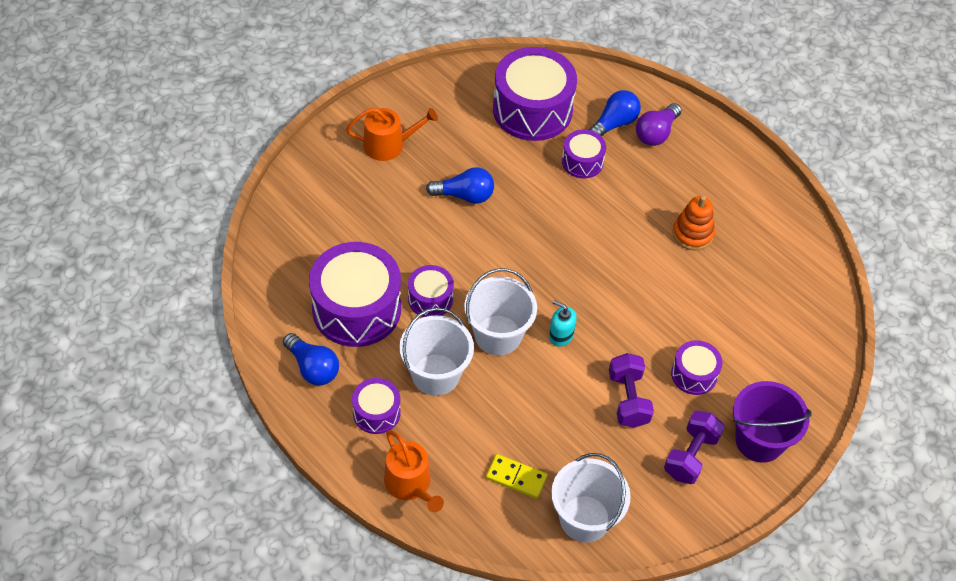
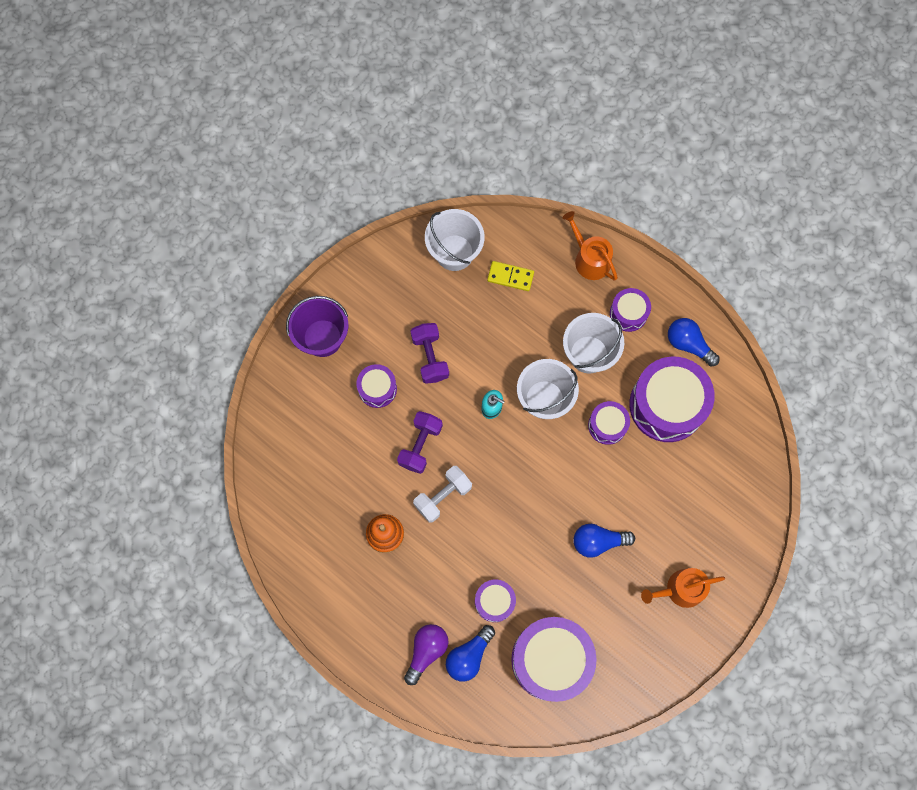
camera: 175 degrees right, 20 degrees up
purple dumbbell [664,411,725,484] -> purple dumbbell moved to [397,411,443,474]
none -> white dumbbell [413,466,472,523]

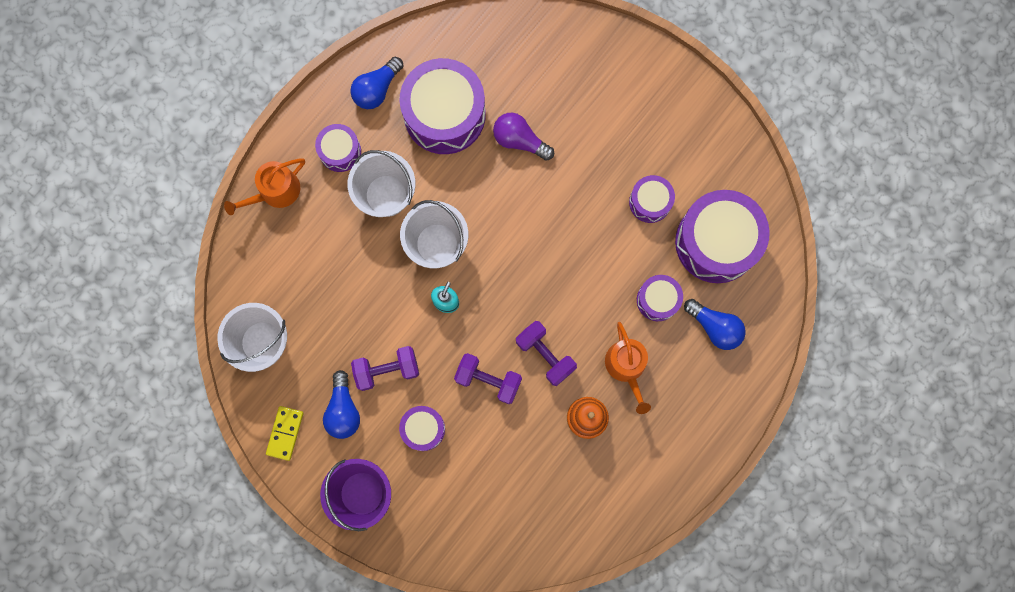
camera: 90 degrees left, 5 degrees up
purple light bulb [404,624,448,685] -> purple light bulb moved to [493,113,554,161]
white dumbbell [413,466,472,523] -> purple dumbbell [516,321,577,386]
yellow domino [487,261,534,291] -> yellow domino moved to [266,406,303,461]
blue light bulb [573,524,635,557] -> blue light bulb moved to [323,370,360,439]
purple drum [588,401,630,445] -> purple drum moved to [629,175,675,223]
orange watering can [641,568,725,608] -> orange watering can moved to [605,322,651,414]

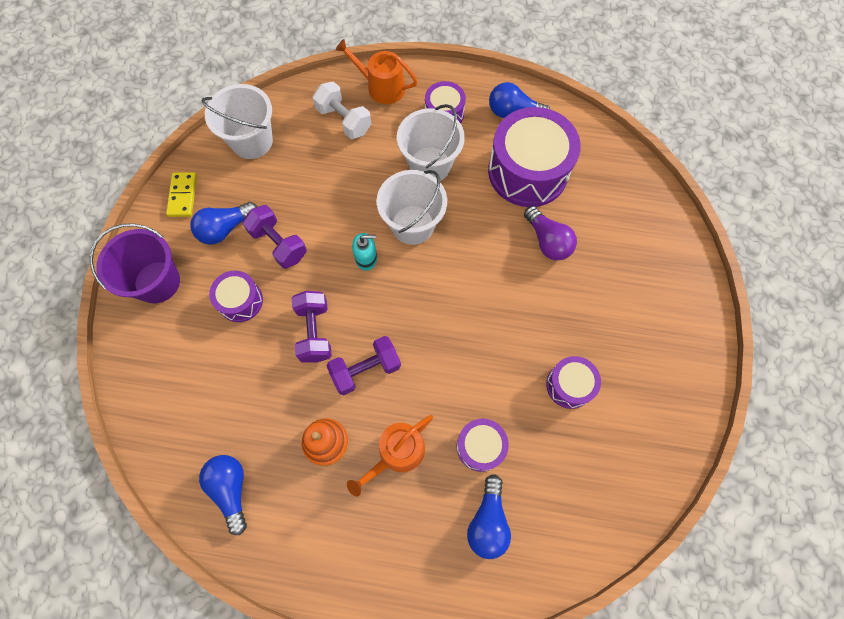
camera: 60 degrees right, 10 degrees down
yellow domino [266,406,303,461] -> yellow domino turned 75 degrees counterclockwise [166,172,197,217]
purple light bulb [493,113,554,161] -> purple light bulb turned 150 degrees clockwise [524,206,577,261]
purple dumbbell [516,321,577,386] -> purple dumbbell turned 45 degrees clockwise [326,336,401,395]
purple drum [675,190,770,283] -> none
none -> blue light bulb [199,455,247,535]
none -> white dumbbell [313,81,371,139]

